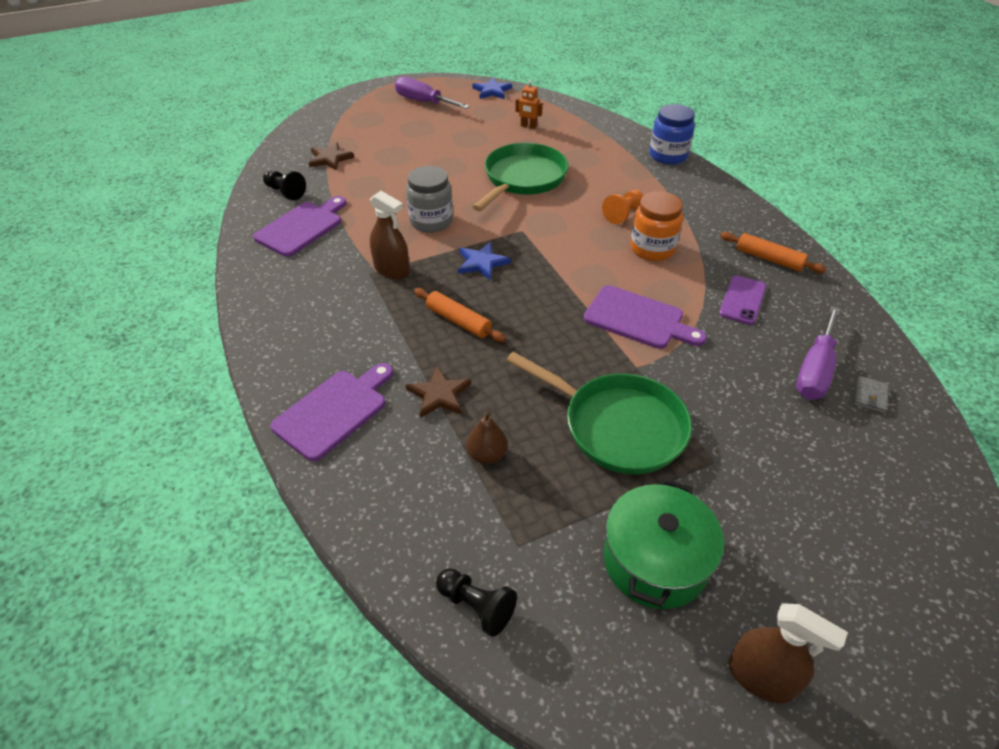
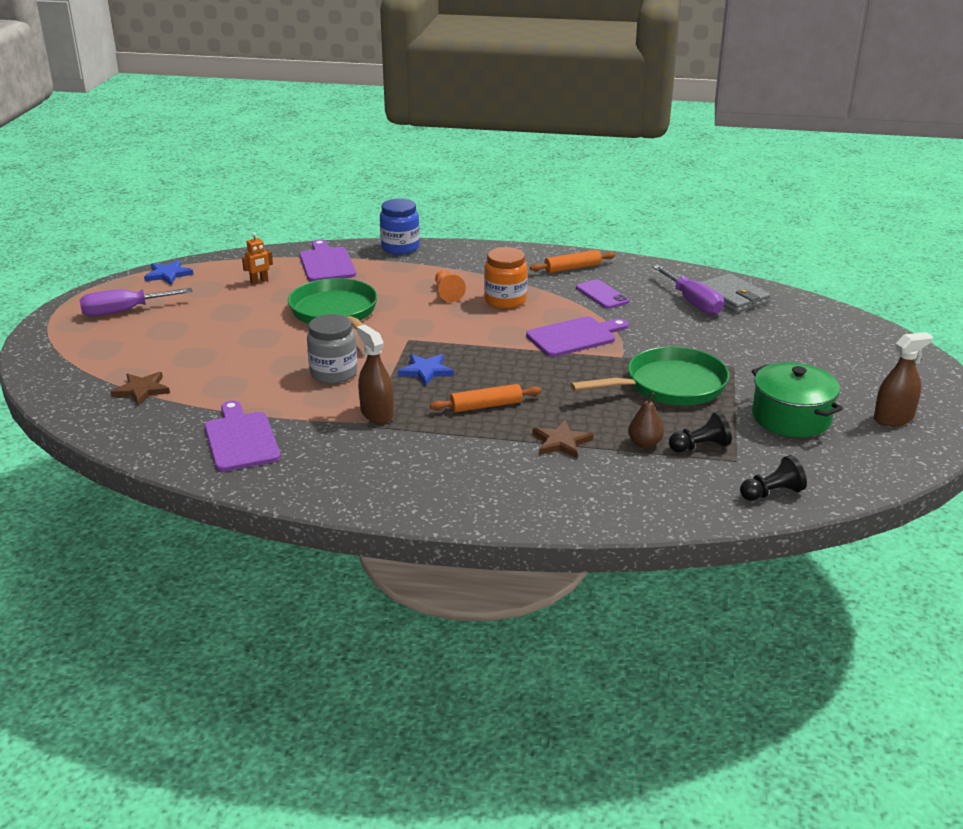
camera: 55 degrees left, 15 degrees down
black pawn [263,170,306,200] -> black pawn moved to [669,411,732,452]
purple cutting board [270,363,393,461] -> purple cutting board moved to [299,239,356,282]
brown spray bottle [370,191,410,279] -> brown spray bottle turned 105 degrees counterclockwise [357,325,394,424]
grey wallet [854,376,889,414] -> grey wallet [700,273,770,313], size x2.08

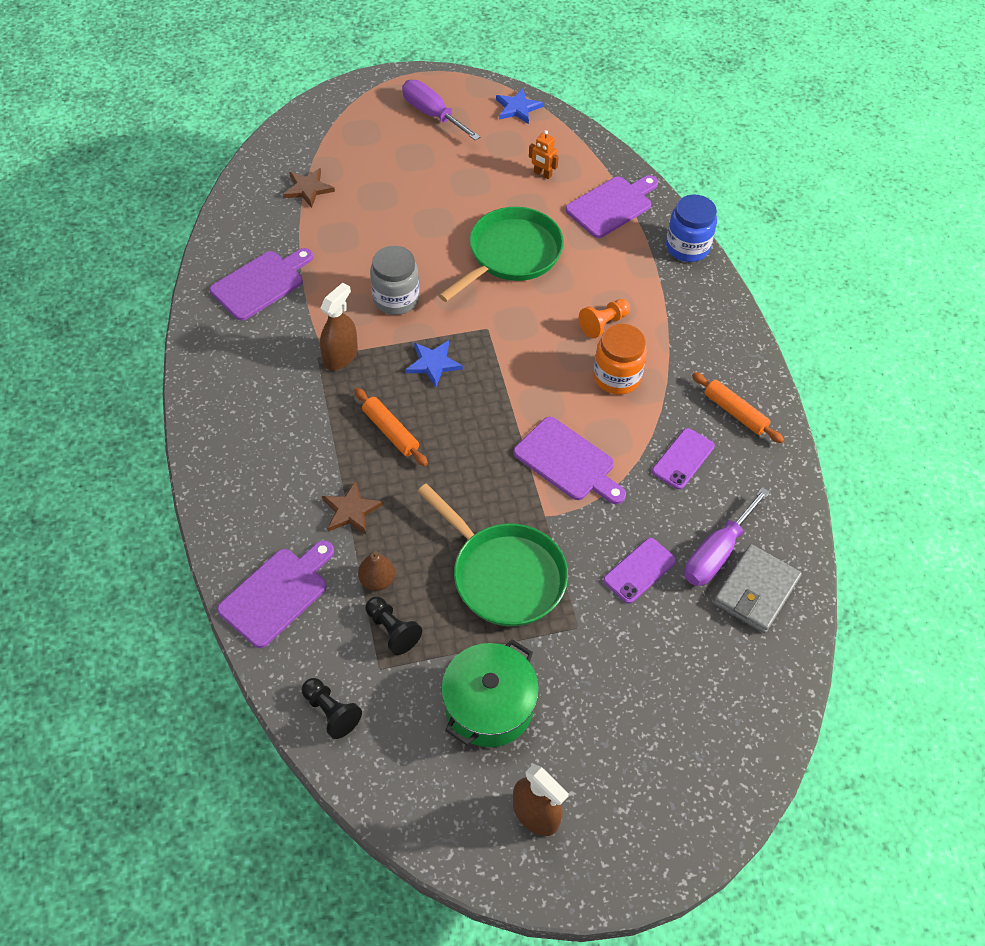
camera: 65 degrees right, 25 degrees up
none -> purple cutting board [217,540,334,648]
none -> purple phone [603,538,676,604]

